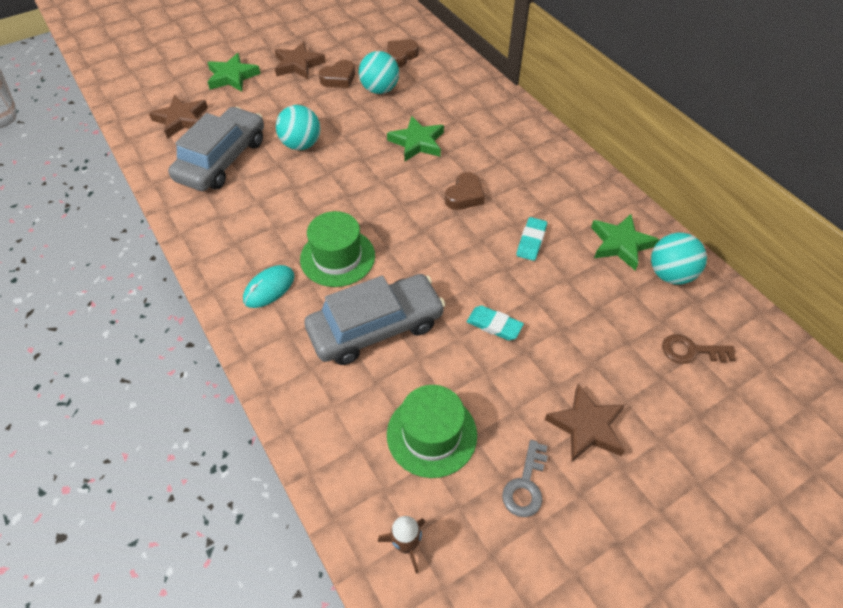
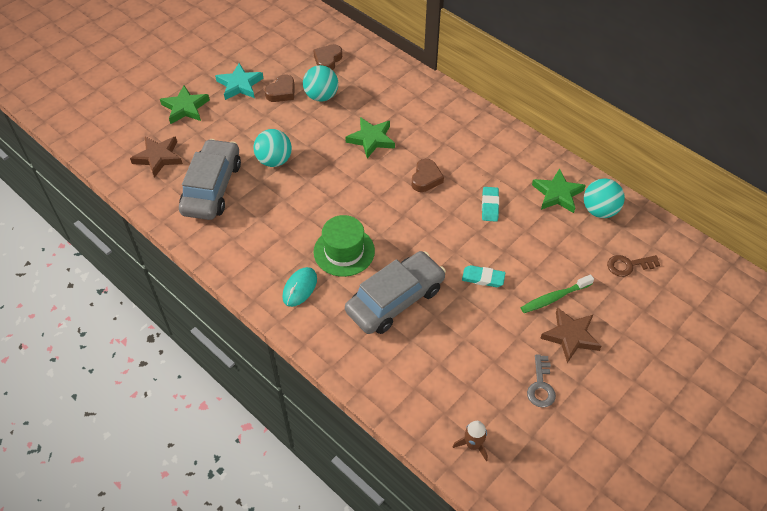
camera: 15 degrees left, 0 degrees up
brown star [275,41,326,79] -> turquoise star [215,63,263,100]
green hat [387,385,477,478] -> none
none -> green toothbrush [521,274,594,313]

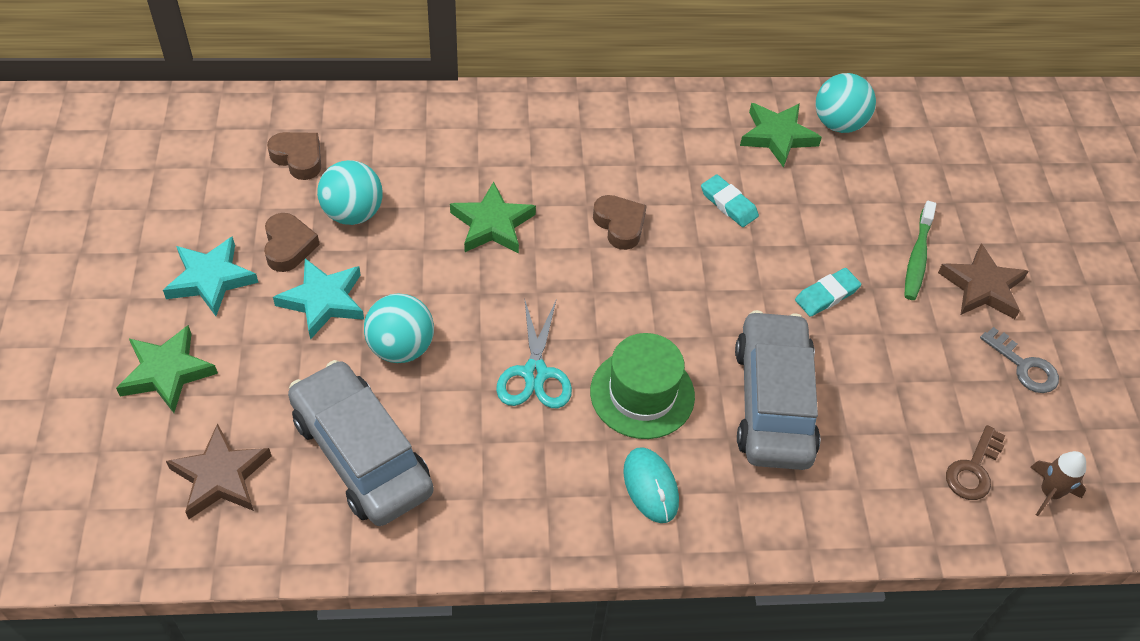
camera: 50 degrees left, 0 degrees up
brown heart [313,44,342,70] -> brown heart turned 150 degrees clockwise [267,132,321,180]
brown key [607,255,660,277] -> brown key moved to [946,425,1005,500]
none -> turquoise star [273,258,364,340]
none -> turquoise scissors [496,301,572,408]

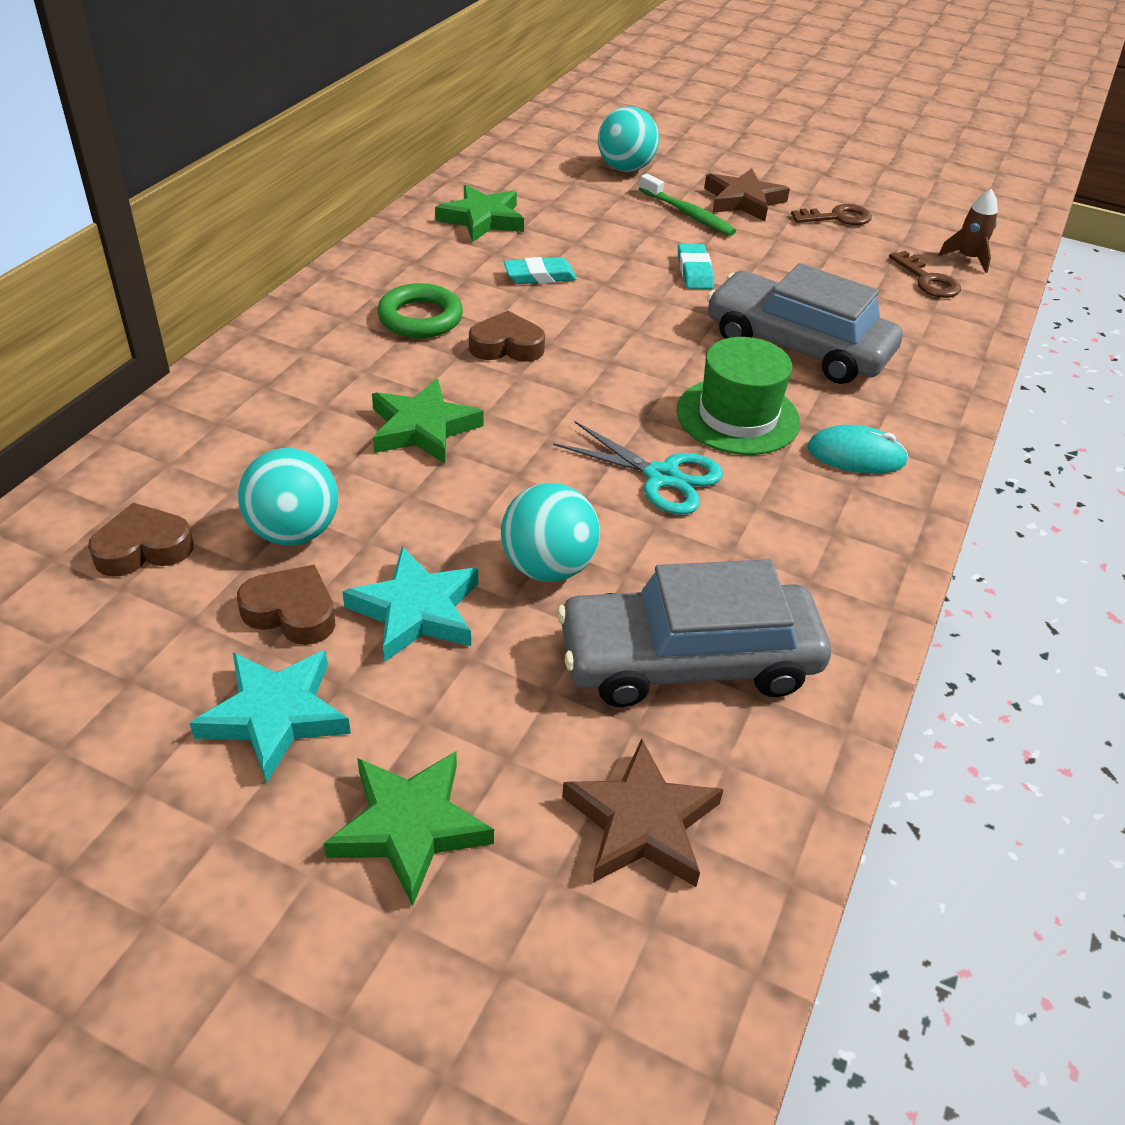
camera: 60 degrees left, 10 degrees down
turquoise ball [816,73,876,133] -> turquoise ball moved to [598,106,659,172]
grey key [980,327,1059,393] -> brown key [791,204,872,225]
none -> green ring [377,283,463,338]

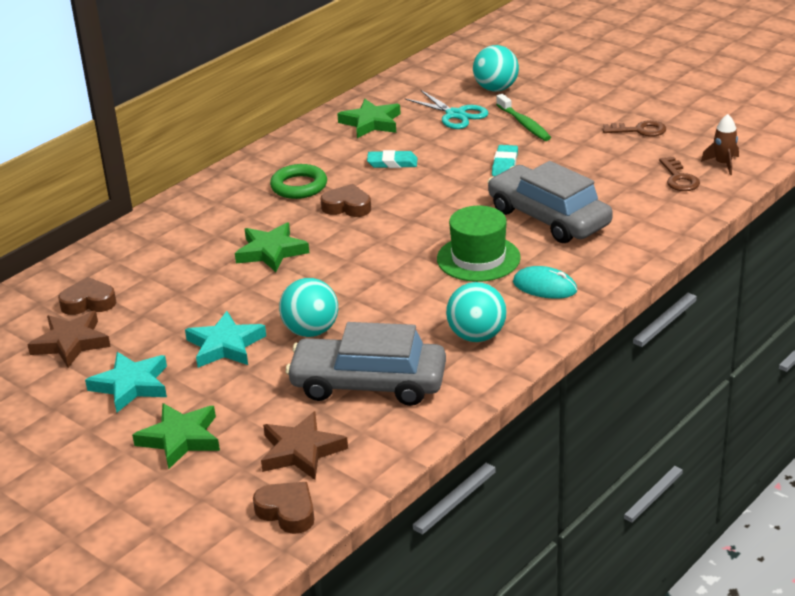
camera: 20 degrees right, 10 degrees down
brown heart [237,565,336,645] -> brown heart moved to [253,482,314,534]
turquoise ball [238,448,338,545] -> turquoise ball moved to [446,282,507,342]
turquoise scissors [553,421,723,515] -> turquoise scissors moved to [405,90,489,129]
brown star [704,168,790,221] -> brown star moved to [27,311,111,368]

